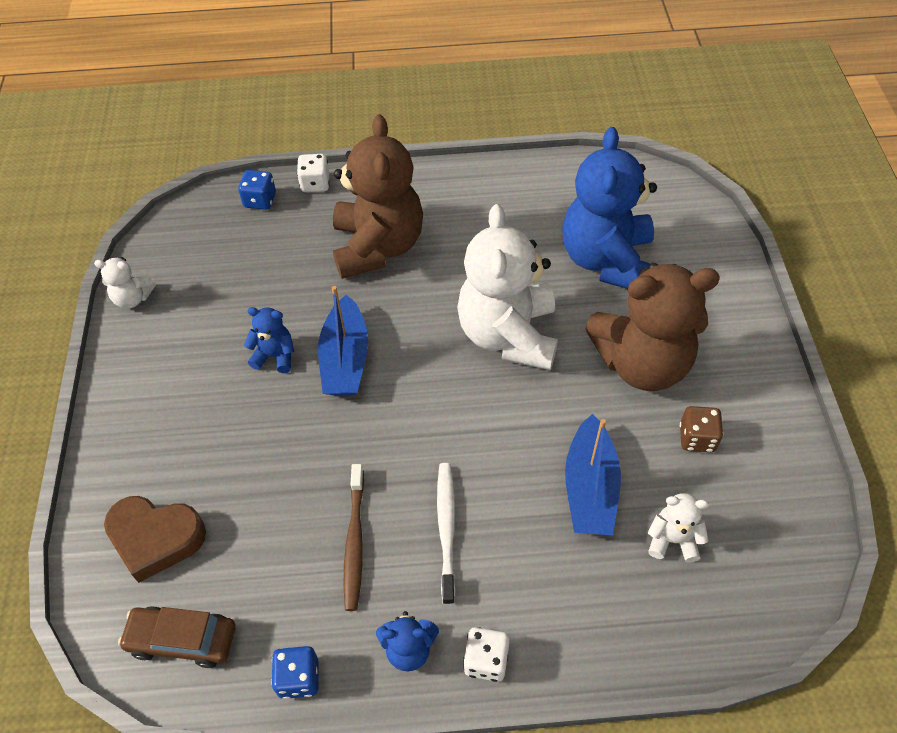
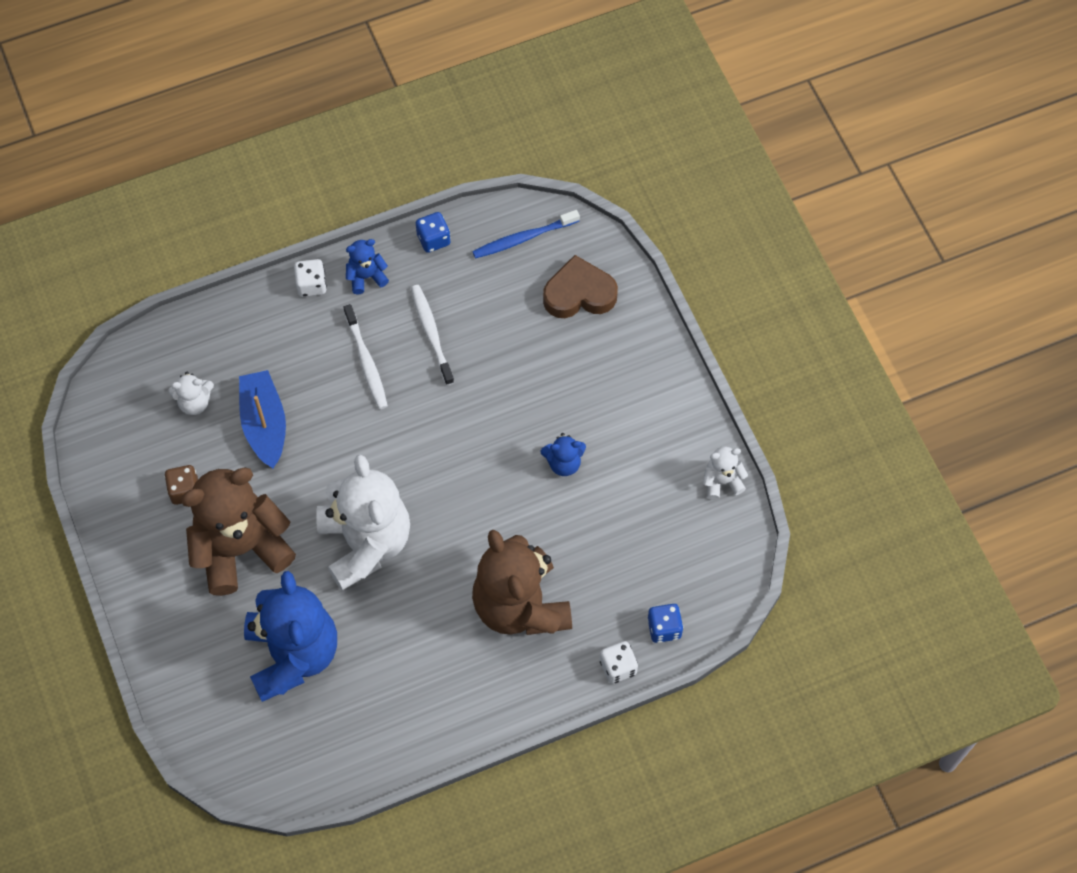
camera: 160 degrees right, 10 degrees up
brown car [118,606,236,668] -> blue toothbrush [472,210,580,259]
blue boat [318,286,368,395] -> none
brown toothbrush [344,464,364,611] -> white toothbrush [411,285,454,385]

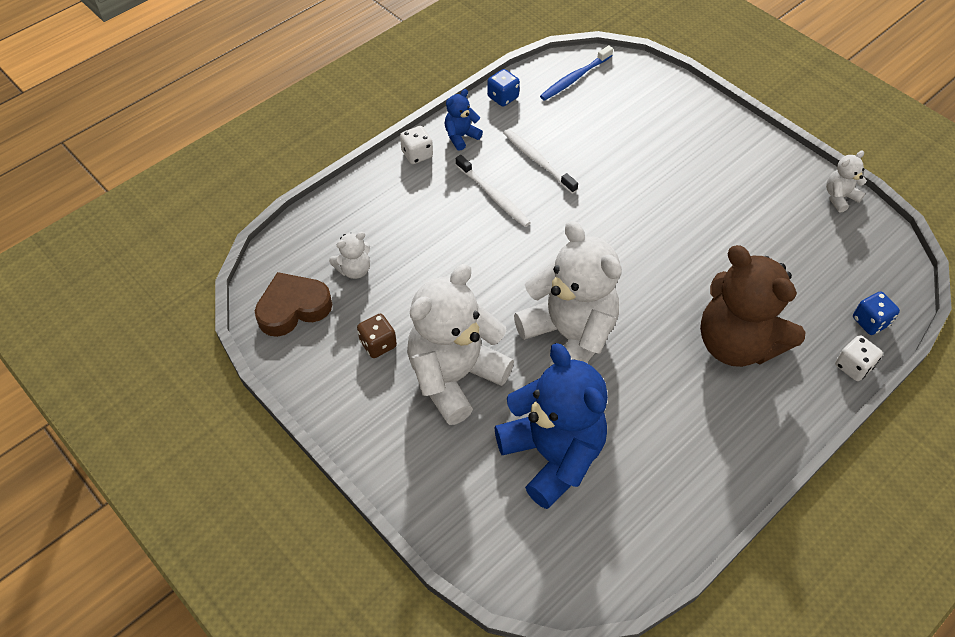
camera: 20 degrees left, 10 degrees down
brown teddy bear [181,468,296,596] -> white teddy bear [407,264,514,425]
blue boat [239,370,286,468] -> none
blue teddy bear [541,433,586,476] -> none
brown heart [543,255,618,318] -> brown heart moved to [255,272,332,337]

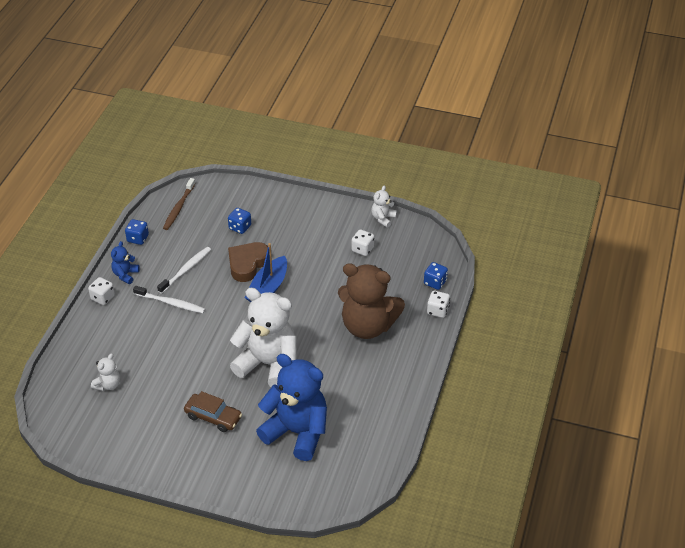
camera: 30 degrees left, 10 degrees down
brown heart [255,272,332,337] -> brown heart moved to [228,242,268,282]
brown dice [357,314,397,358] -> none
white teddy bear [407,264,514,425] -> brown car [184,391,242,432]
white toothbrush [504,129,578,194] -> white toothbrush turned 105 degrees clockwise [157,247,211,294]
blue toothbrush [540,45,613,101] -> brown toothbrush [163,178,195,230]
none -> blue dice [228,208,251,234]
none -> blue boat [245,243,287,302]
none -> white dice [351,229,374,256]

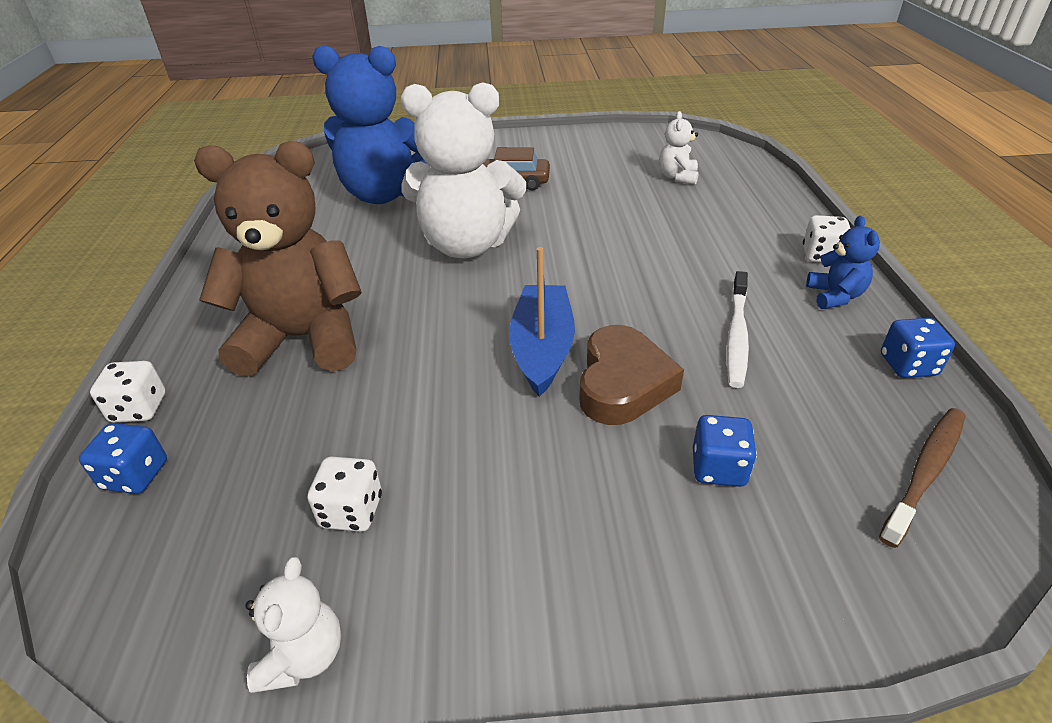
camera: 160 degrees right, 5 degrees down
white toothbrush [133,286,205,313] -> none
brown toothbrush [163,178,195,230] -> brown toothbrush turned 45 degrees clockwise [879,408,966,548]

